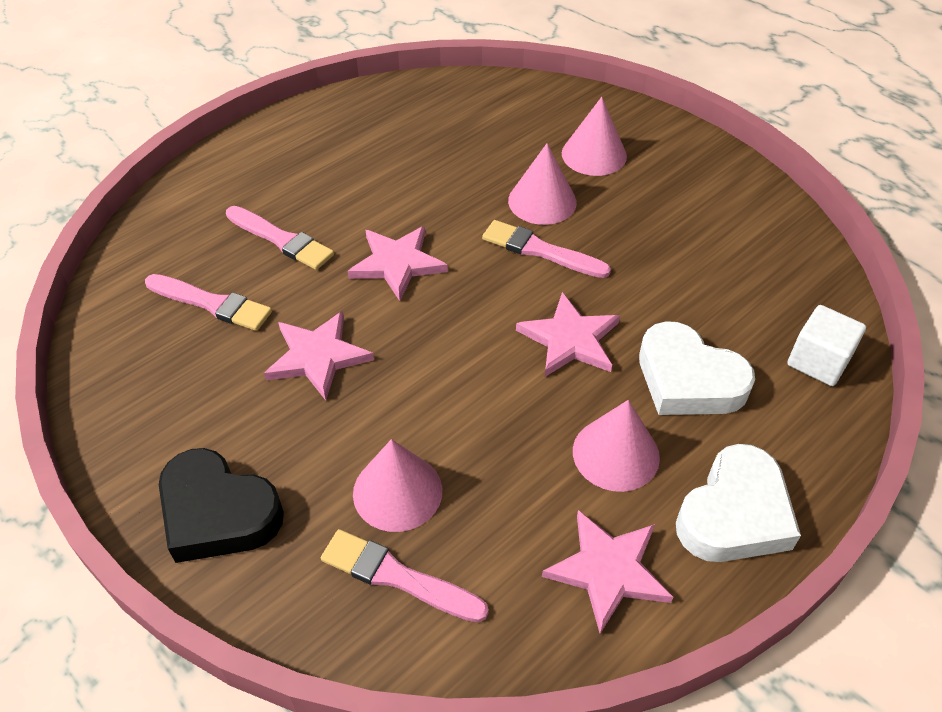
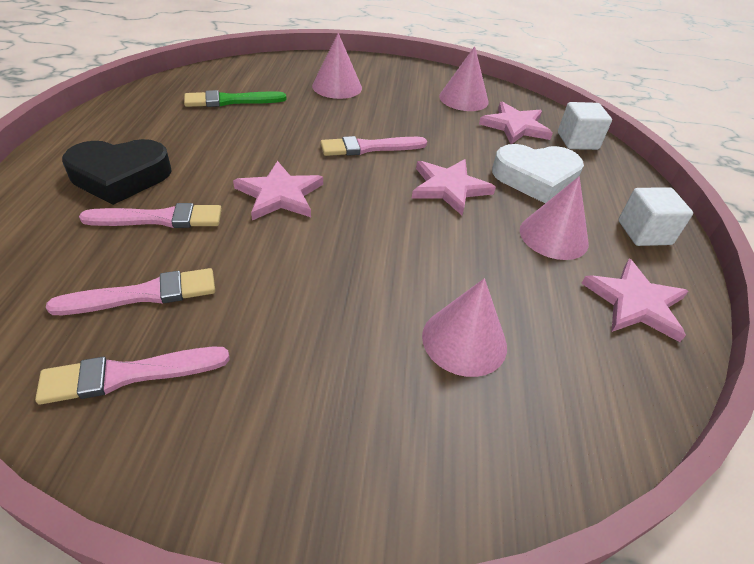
camera: 45 degrees left, 5 degrees down
black heart [159,448,284,563] -> black heart moved to [62,139,172,205]
pink star [264,311,374,400] -> pink star moved to [479,102,553,144]
pink brush [321,529,489,623] -> pink brush moved to [35,347,230,405]
pink cone [508,143,577,225] -> pink cone moved to [439,46,489,111]
white heart [676,444,801,562] -> white cube [619,187,693,246]
none -> green brush [184,90,287,107]

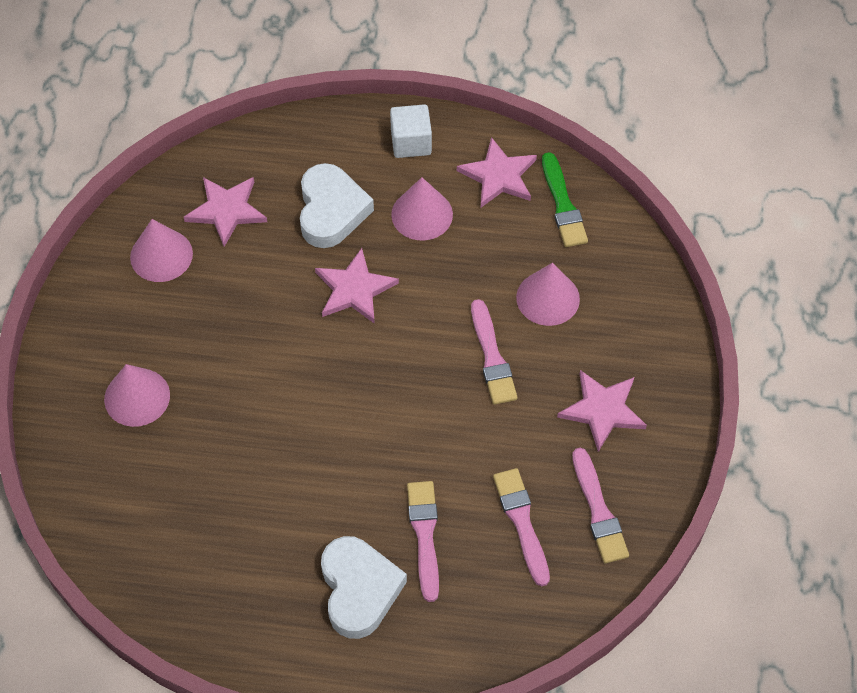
camera: 85 degrees left, 15 degrees up
black heart [62,139,172,205] -> white heart [321,536,407,639]
green brush [184,90,287,107] -> green brush moved to [542,152,588,247]
pink star [233,161,323,220] -> pink star moved to [557,370,647,452]
pink brush [320,136,427,156] -> pink brush moved to [471,299,518,405]
white cube [558,102,612,150] -> none

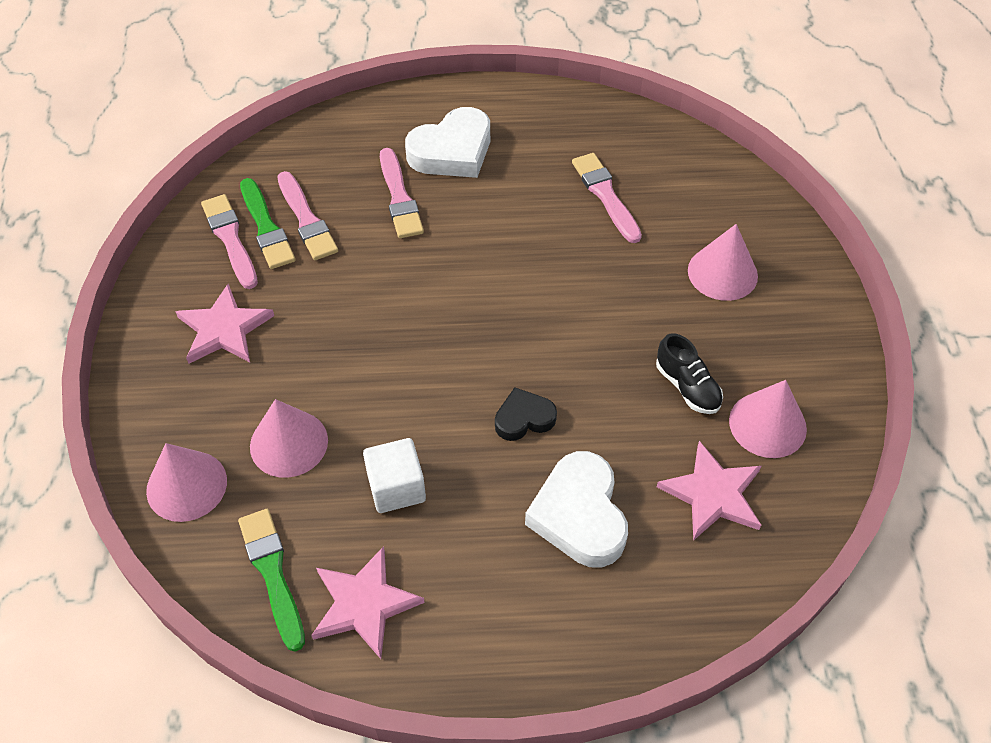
camera: 170 degrees right, 5 degrees down
pink star [315,248,399,324] -> black heart [495,387,557,441]
white heart [321,536,407,639] -> white heart turned 105 degrees counterclockwise [405,107,490,178]
white cube [390,104,432,158] -> white cube moved to [363,438,426,513]
pink cone [391,177,453,240] -> pink cone moved to [146,443,227,522]
pink brush [471,299,518,405] -> pink brush moved to [572,153,642,243]
none -> green brush [240,178,295,269]
none -> black shoe [656,333,723,414]

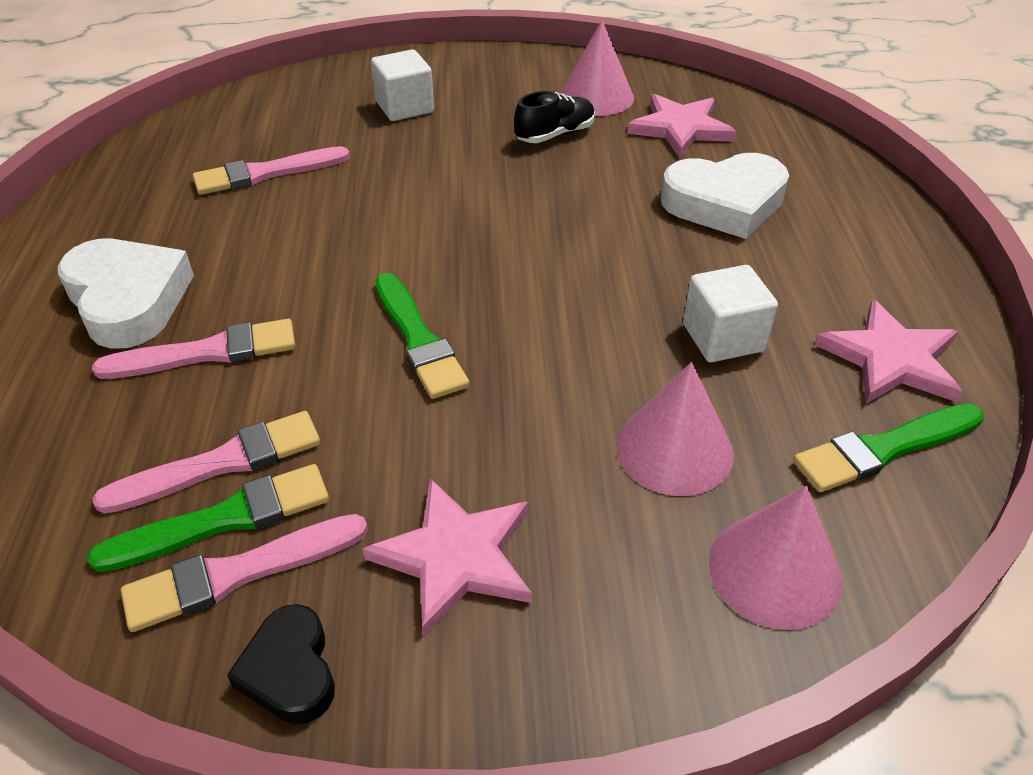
camera: 90 degrees left, 10 degrees down
black heart [495,387,557,441] -> black heart moved to [227,604,335,724]
pink cone [688,224,758,301] -> white cube [371,49,434,121]
none -> green brush [375,273,470,399]

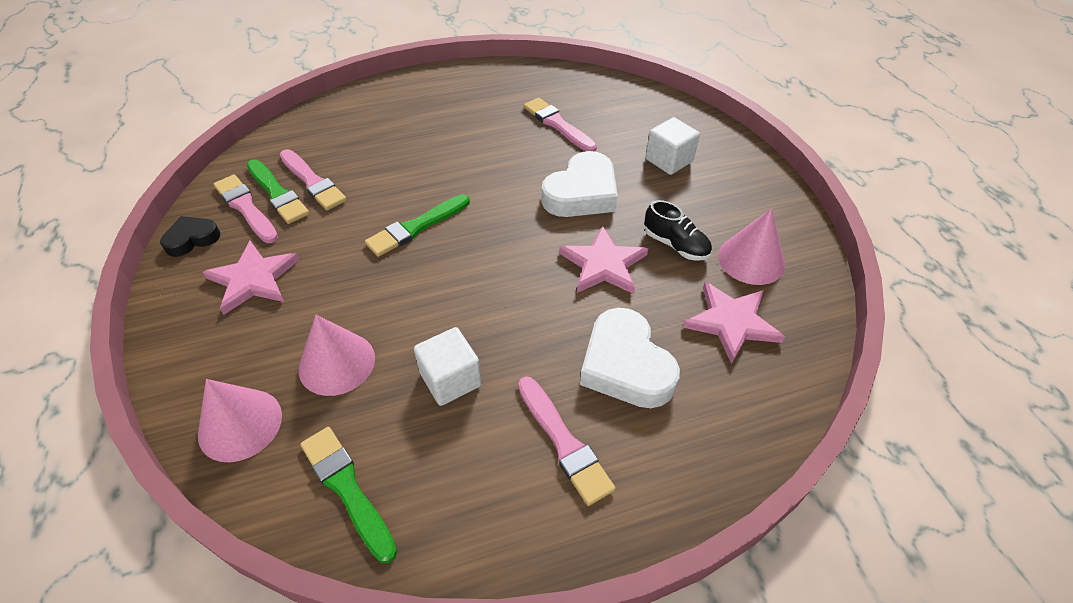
camera: 75 degrees right, 5 degrees up
white heart [58,239,194,349] -> white heart moved to [542,151,618,217]
pink brush [92,319,296,379] -> pink brush moved to [518,376,616,506]
pink star [815,300,962,404] -> pink star moved to [559,225,648,294]

